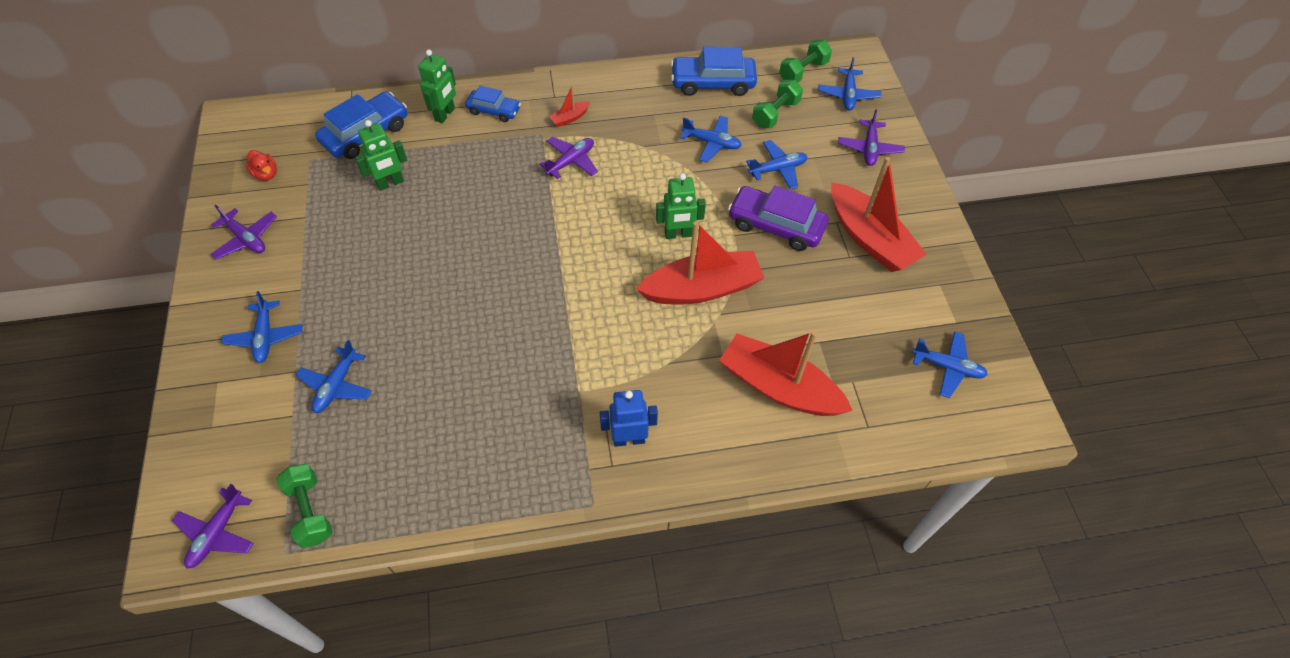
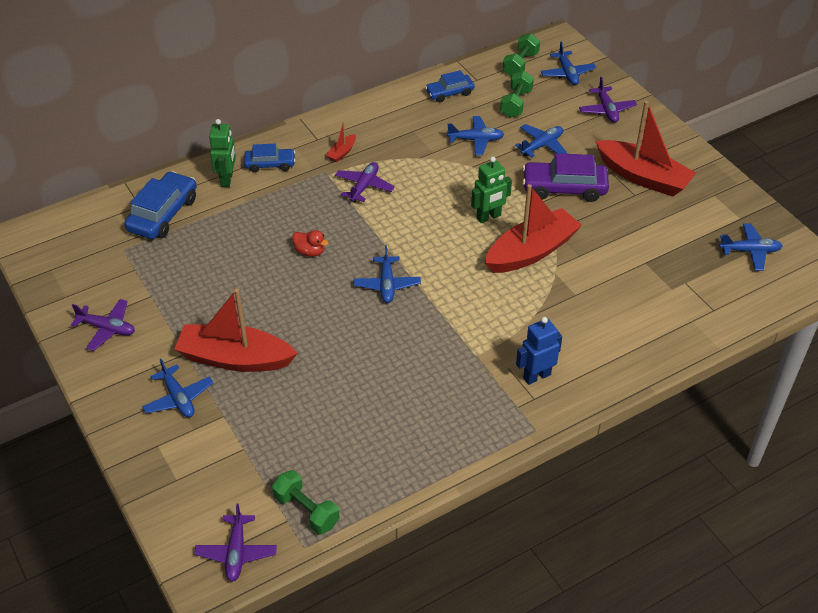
camera: 20 degrees left, 10 degrees down
red duck [245,150,277,181] -> red duck moved to [292,230,329,257]
blue plane [296,340,372,413] -> blue plane moved to [353,245,421,303]
green robot [355,120,407,191] -> none
blue car [671,47,757,96] -> blue car [425,70,475,102], size x0.61
red boat [719,331,853,416] -> red boat moved to [174,289,298,372]

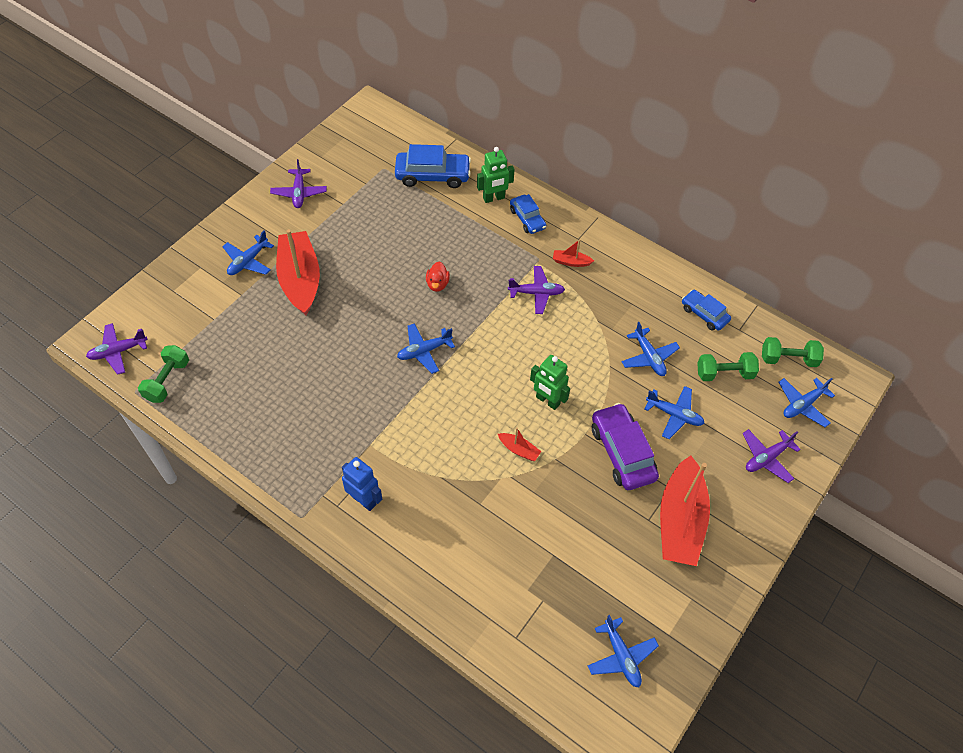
camera: 65 degrees right, 10 degrees up
red boat [485,184,582,273] -> red boat [498,428,541,461], size x0.42

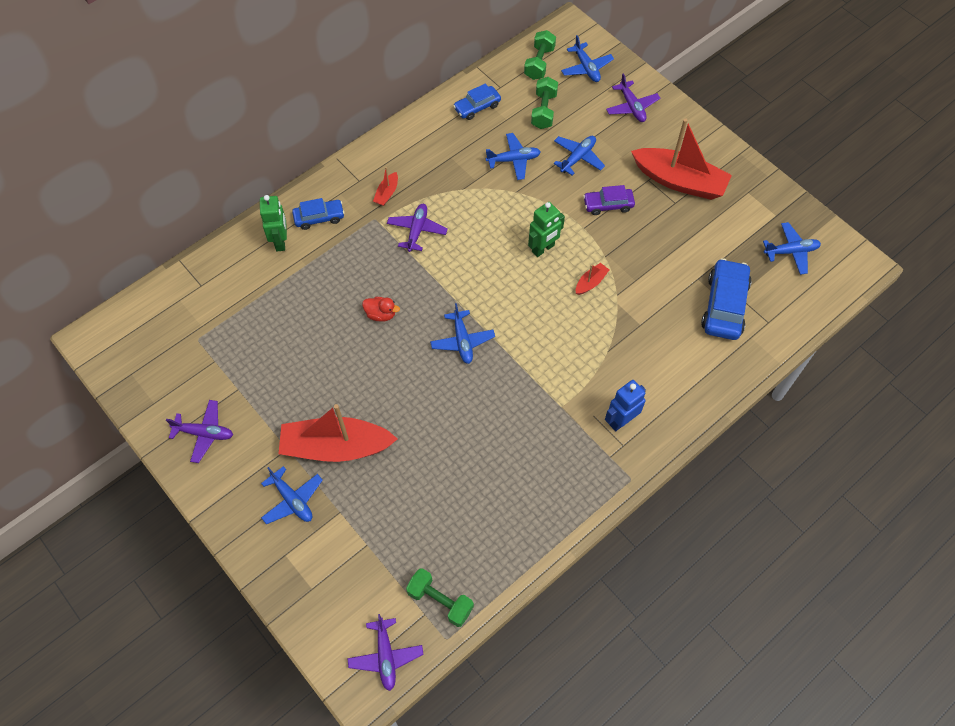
camera: 75 degrees left, 5 degrees up
blue car [395,144,471,188] -> blue car moved to [701,258,752,340]
purple car [592,403,659,490] -> purple car [583,185,635,215], size x0.61

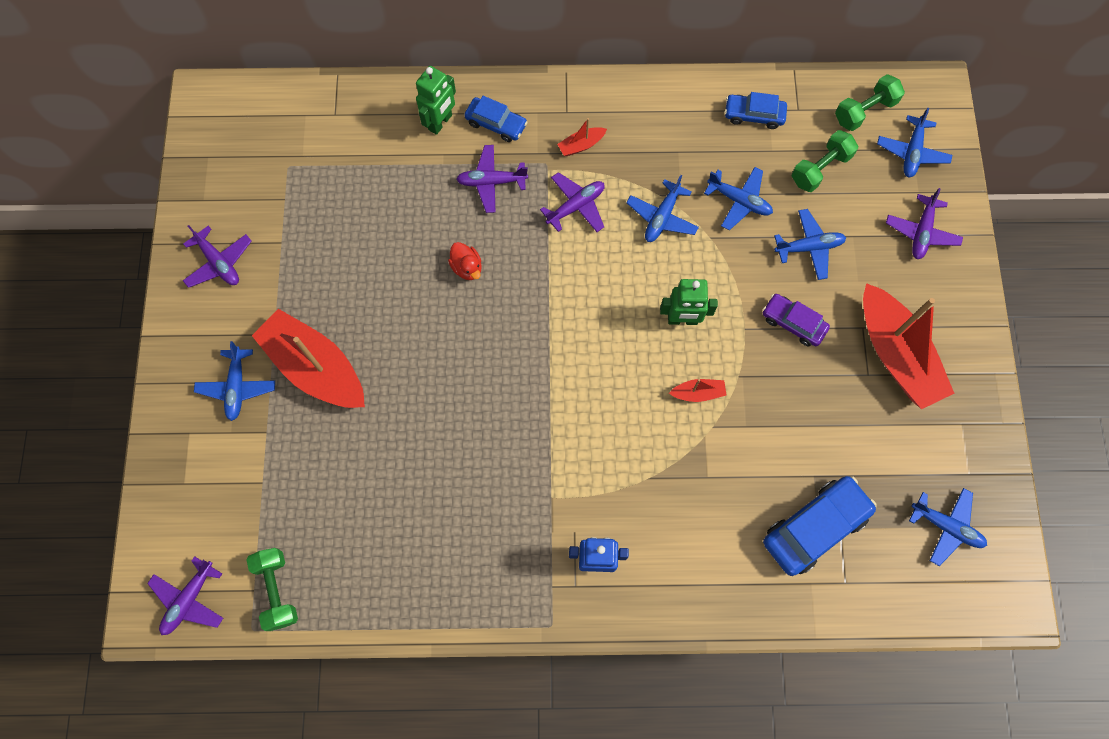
camera: 40 degrees right, 10 degrees up
blue plane [430,303,495,364] -> blue plane moved to [626,175,699,242]
none -> purple plane [456,145,528,213]

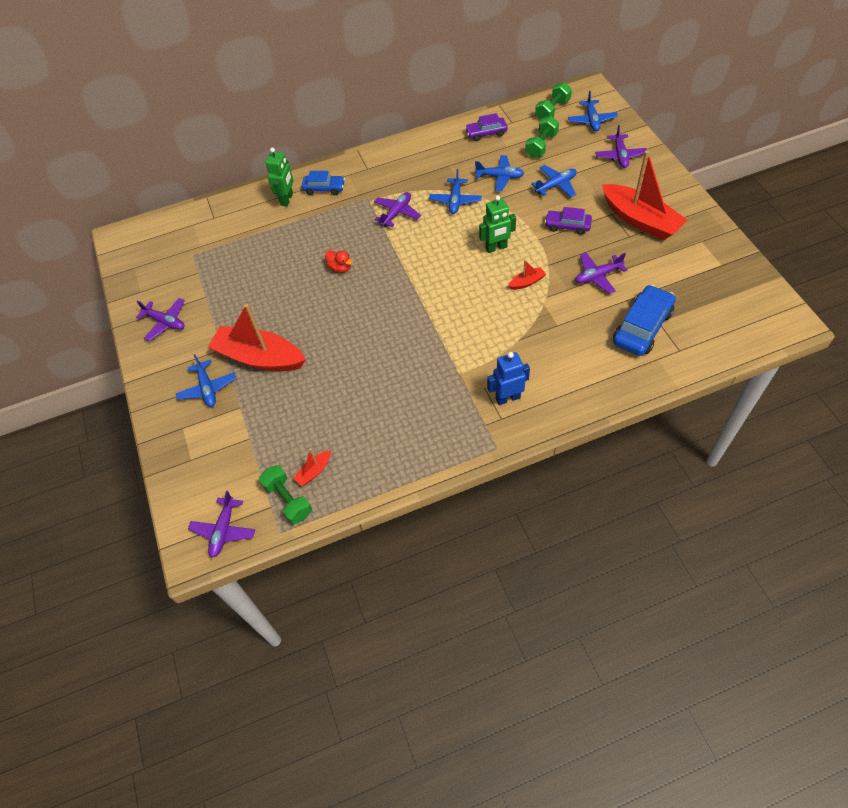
camera: 15 degrees left, 15 degrees down
purple plane [456,145,528,213] -> purple plane moved to [575,252,627,294]
red boat [557,118,607,156] -> red boat moved to [293,449,331,486]
blue car [725,92,787,129] -> purple car [465,113,508,141]
blue plane [909,488,987,566] -> none

